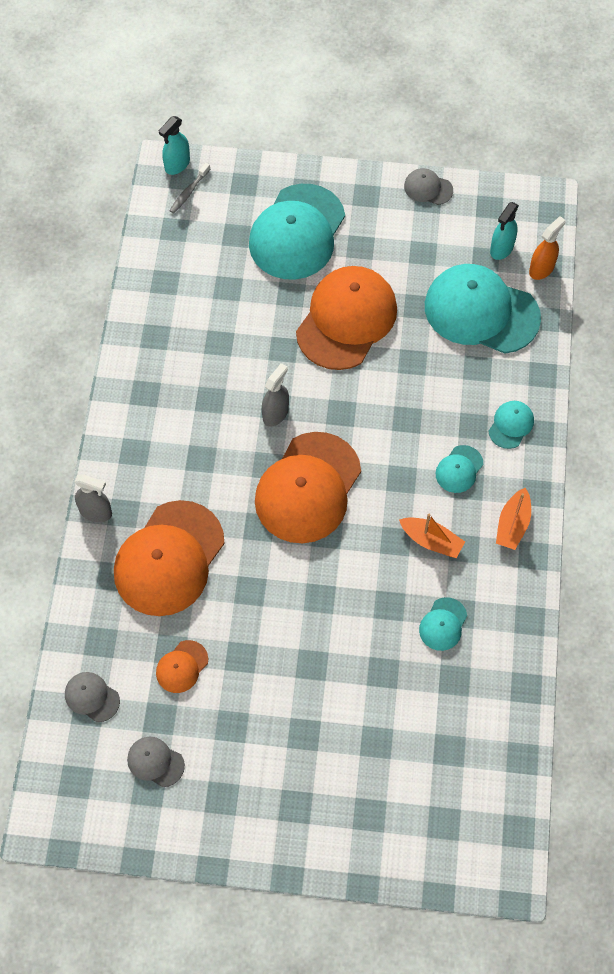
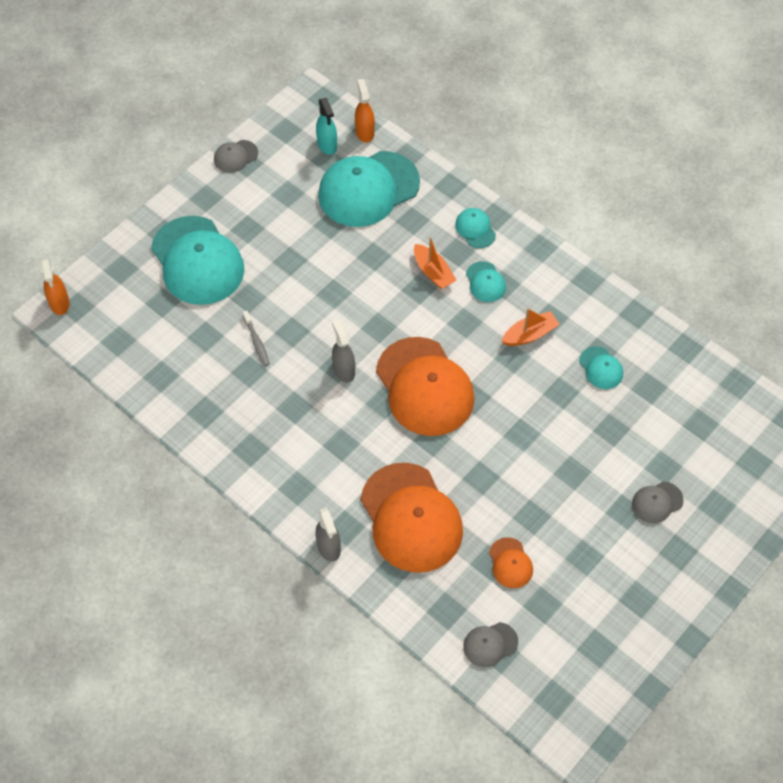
camera: 55 degrees left, 5 degrees down
grey spray bottle [74,474,112,522] -> grey spray bottle turned 105 degrees clockwise [315,508,341,562]
grey cap [127,737,185,787] -> grey cap moved to [632,481,684,523]
turquoise spray bottle [159,116,190,175] -> orange spray bottle [41,259,70,315]
grey toothbrush [169,163,210,214] -> grey toothbrush moved to [243,311,269,366]
orange cap [296,266,397,370] -> none
orange boat [496,488,531,550] -> orange boat moved to [414,237,456,289]

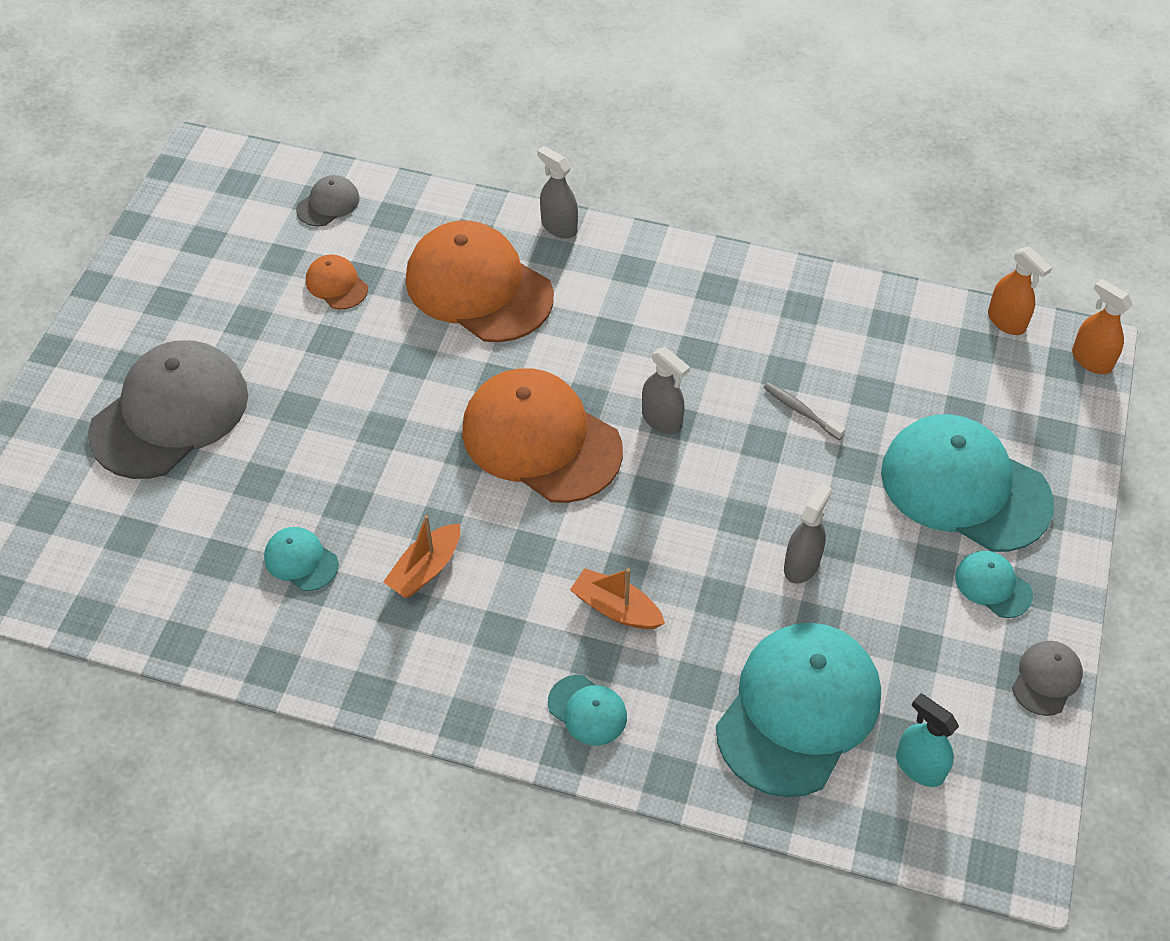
camera: 155 degrees right, 5 degrees down
orange spray bottle [355,79,375,143] -> orange spray bottle moved to [988,247,1052,335]
turquoise cap [466,261,506,302] -> turquoise cap moved to [955,551,1033,618]
grey cap [632,481,684,523] -> grey cap [88,340,248,479], size x2.27
none -> grey spray bottle [784,483,832,584]

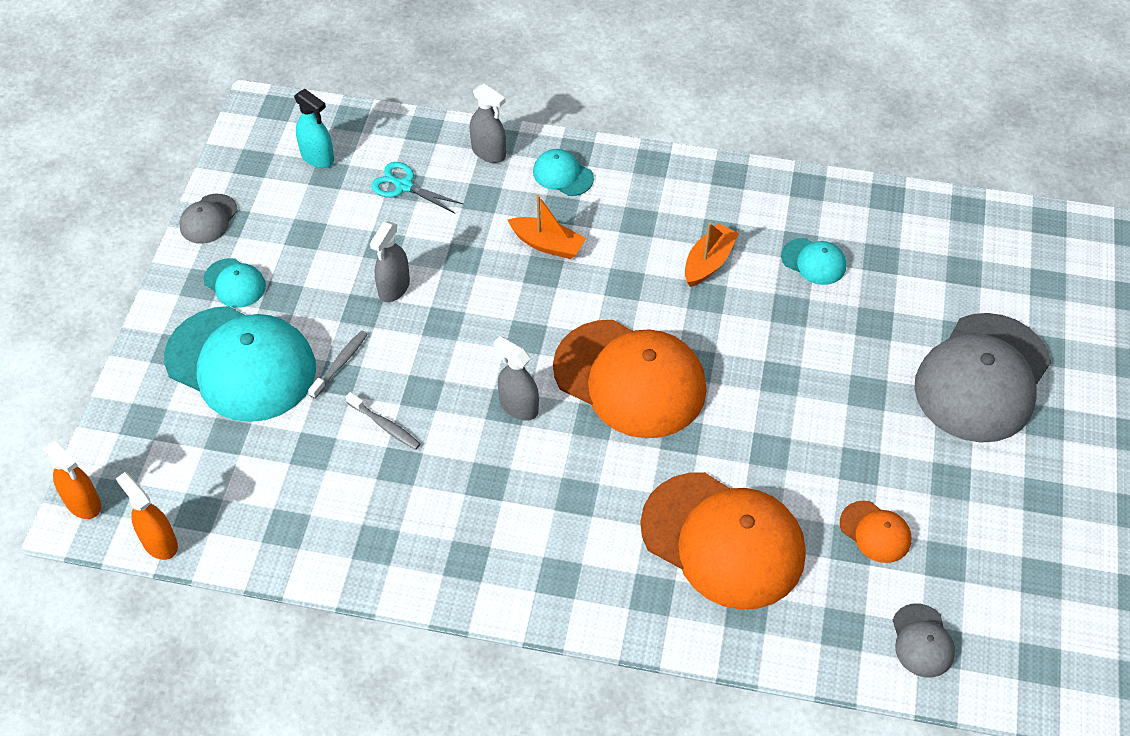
camera: 175 degrees right, 0 degrees up
grey cap [296,175,360,227] -> grey cap turned 45 degrees counterclockwise [893,603,955,677]
grey spray bottle [537,146,578,239] -> grey spray bottle moved to [470,84,506,163]
turquoise cap [716,623,881,797] -> turquoise scissors [371,162,463,213]
none -> grey toothbrush [308,331,368,399]

